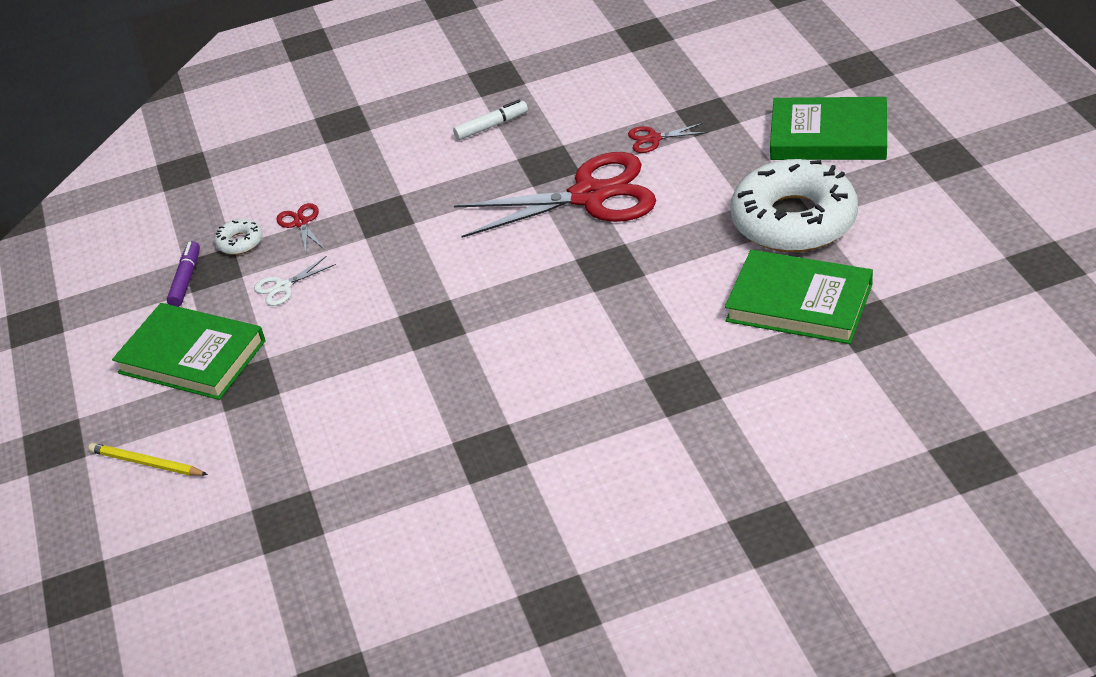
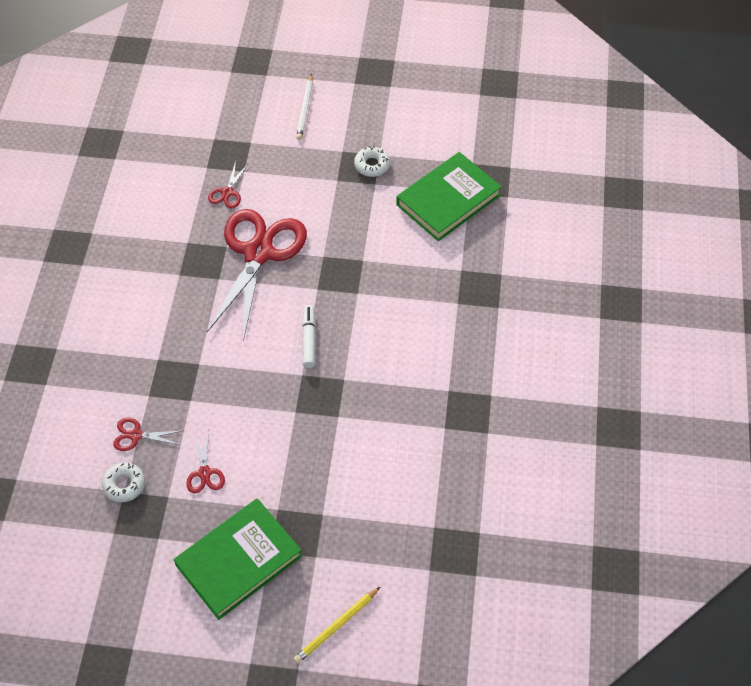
camera: 70 degrees left, 15 degrees up
purple marker [167,241,200,307] -> none
white scissors [254,256,336,306] -> red scissors [186,430,225,493]
white marker [453,100,528,140] -> white marker moved to [302,305,316,368]
white donut [731,159,858,252] -> white donut [354,146,390,177], size x0.40
green book [770,97,887,160] -> white pencil [296,74,313,140]

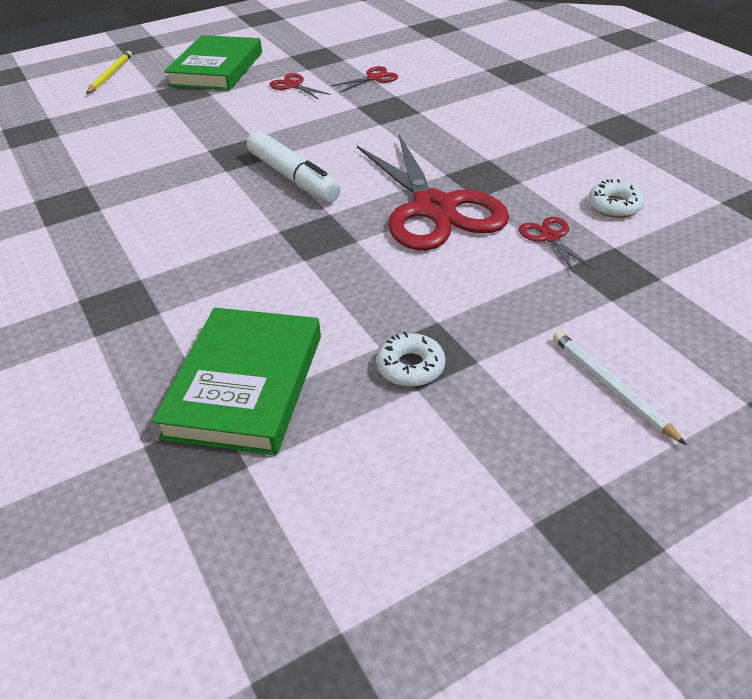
camera: 145 degrees right, 15 degrees down
white donut [102,462,145,502] -> white donut moved to [588,179,645,218]
white marker [302,305,316,368] -> white marker [247,131,341,202], size x1.58

